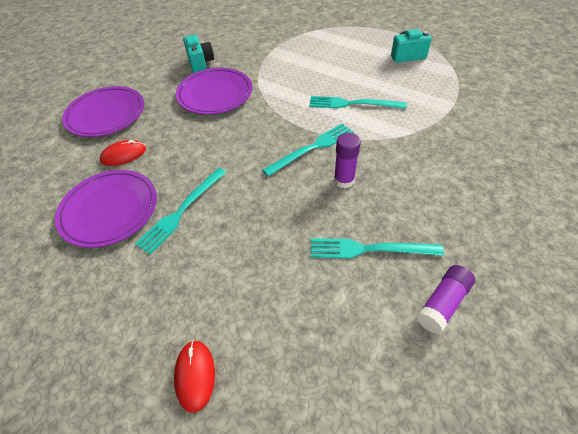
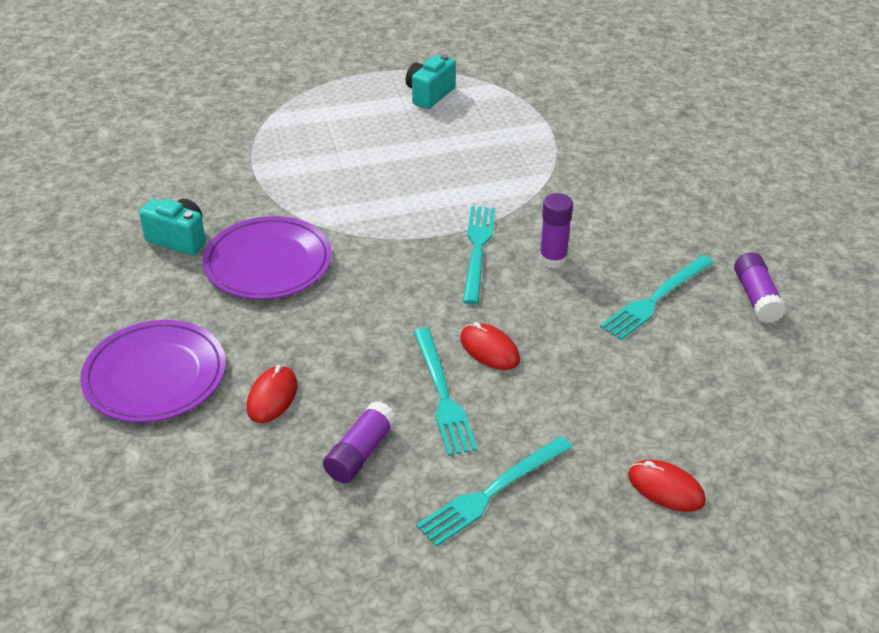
camera: 50 degrees left, 10 degrees down
purple plate [55,170,157,248] -> purple glue stick [323,401,397,483]
turquoise fork [309,96,407,109] -> turquoise fork moved to [416,436,572,547]
none -> red mouse [460,322,520,370]

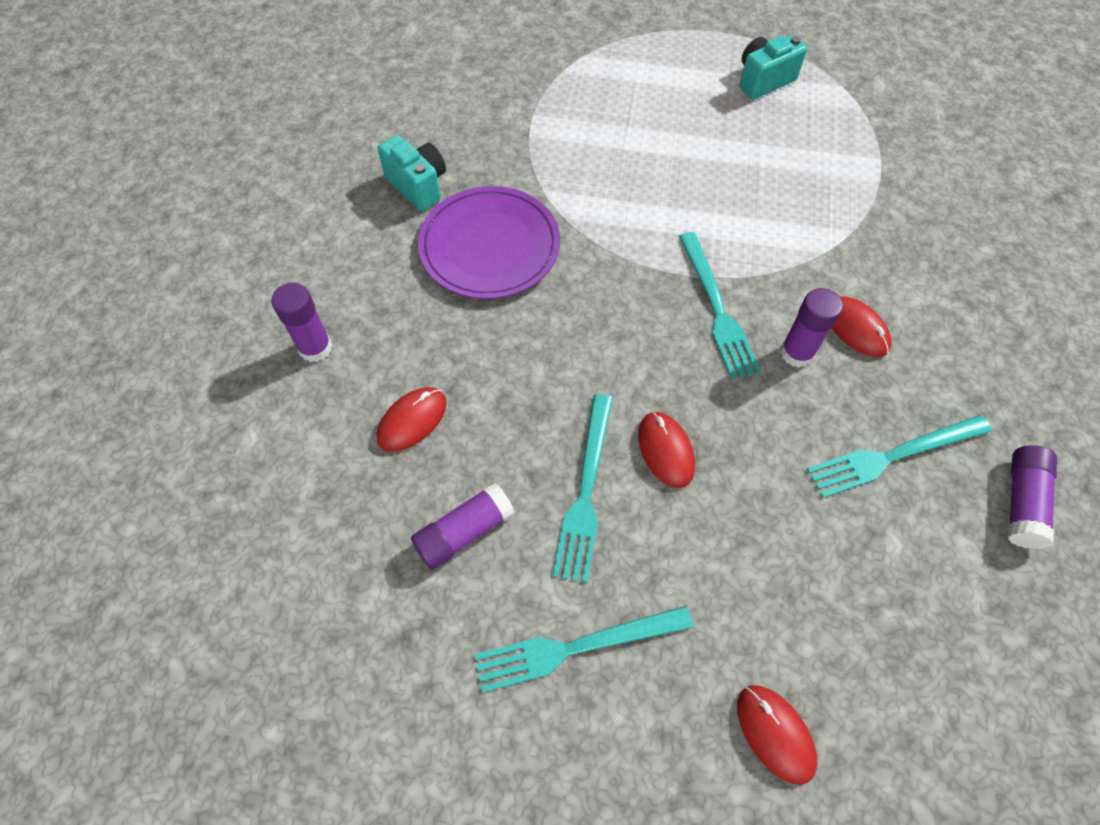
camera: 25 degrees right, 20 degrees up
purple plate [80,320,226,423] -> purple glue stick [271,283,332,362]
turquoise fork [463,206,495,304] -> turquoise fork turned 135 degrees clockwise [679,232,761,380]
none -> red mouse [832,297,892,357]

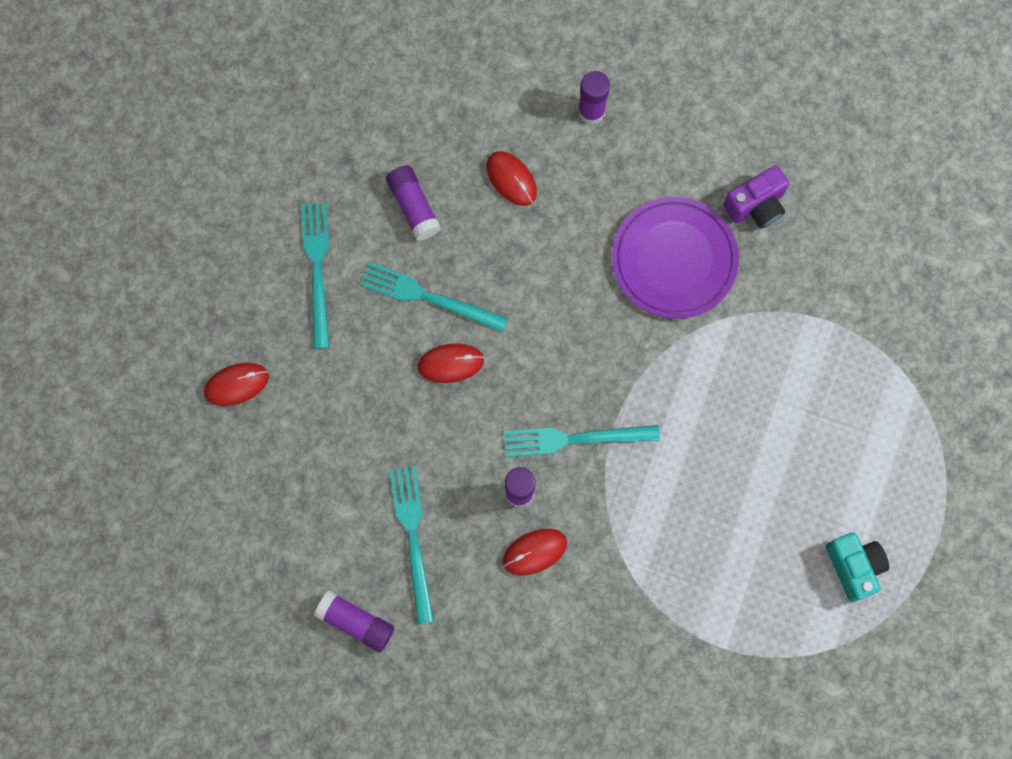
camera: 100 degrees right, 15 degrees up
turquoise camera [378,135,446,211] -> purple camera [723,165,789,228]

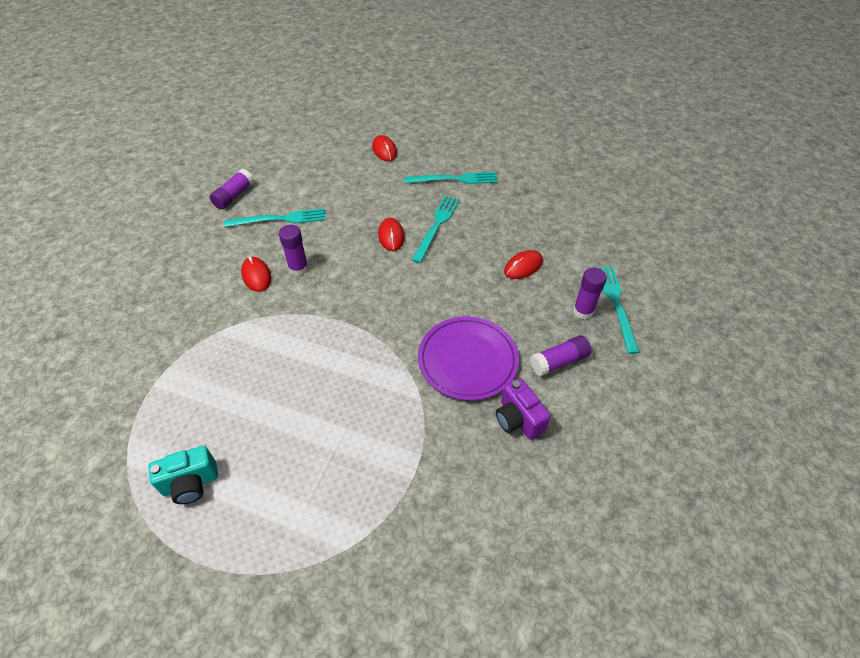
camera: 90 degrees right, 25 degrees down
purple glue stick [386,165,441,241] -> purple glue stick moved to [530,335,591,376]
turquoise fork [504,425,660,457] -> turquoise fork moved to [596,266,640,354]

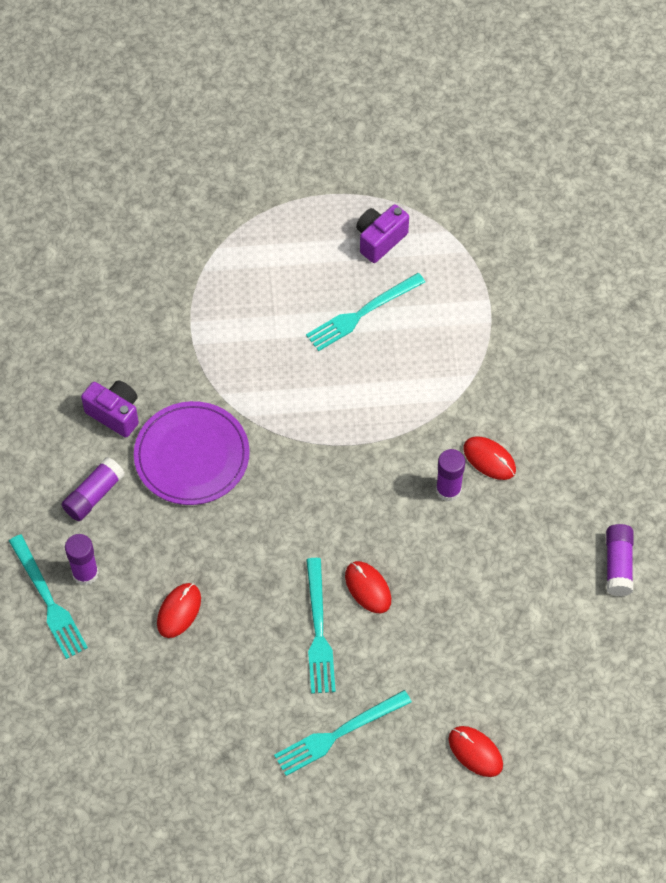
camera: 155 degrees right, 10 degrees up
turquoise camera [148,446,218,504] -> purple camera [356,204,409,263]
turquoise fork [224,208,325,227] -> turquoise fork moved to [306,273,425,351]

